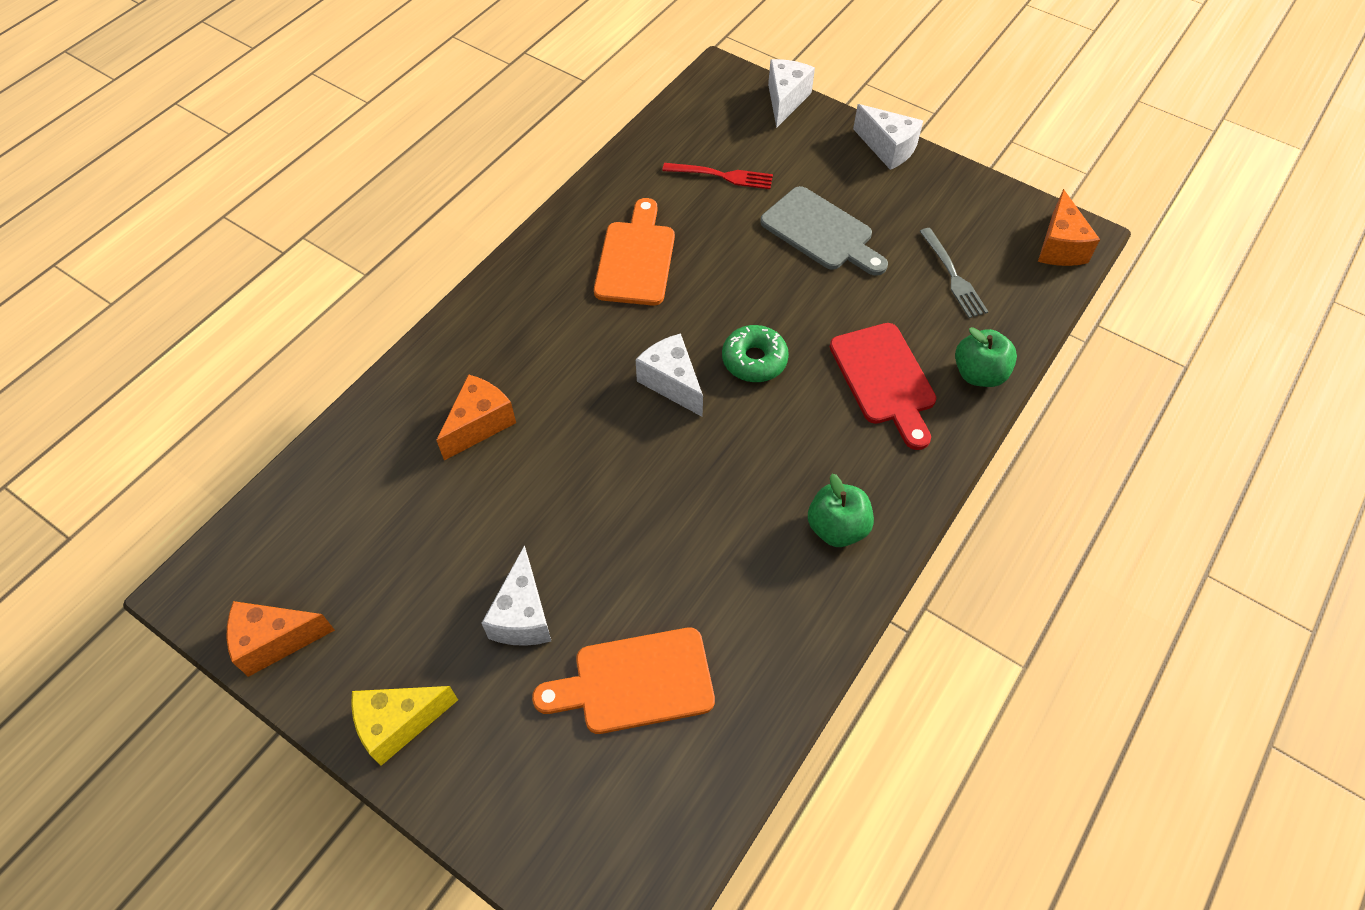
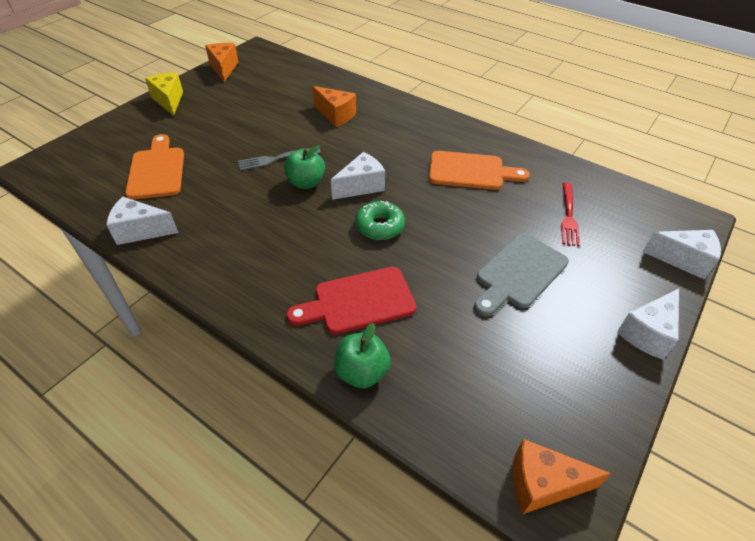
camera: 90 degrees right, 10 degrees down
white cheese [482,545,551,646] -> white cheese moved to [106,196,178,245]
green apple [808,474,874,547] -> green apple moved to [284,145,325,189]
grey fork [919,228,988,318] -> grey fork moved to [238,148,321,171]

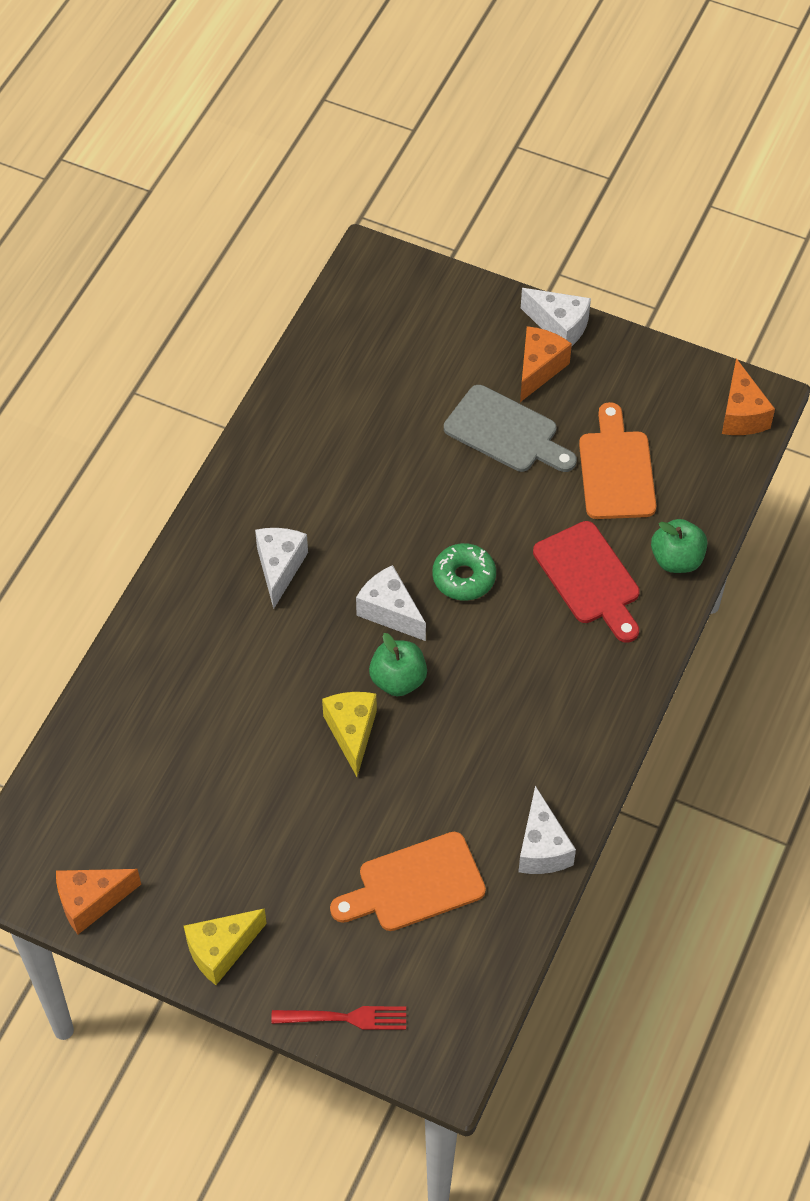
camera: 100 degrees left, 10 degrees up
grey fork [238,148,321,171] -> yellow cheese [322,692,377,777]
orange cheese [312,86,356,127] -> orange cheese moved to [520,326,572,402]
orange cutting board [429,151,530,190] -> orange cutting board moved to [579,402,656,519]
red fork [561,183,580,246] -> red fork moved to [271,1006,406,1030]
white cheese [643,230,721,280] -> white cheese moved to [255,528,308,609]

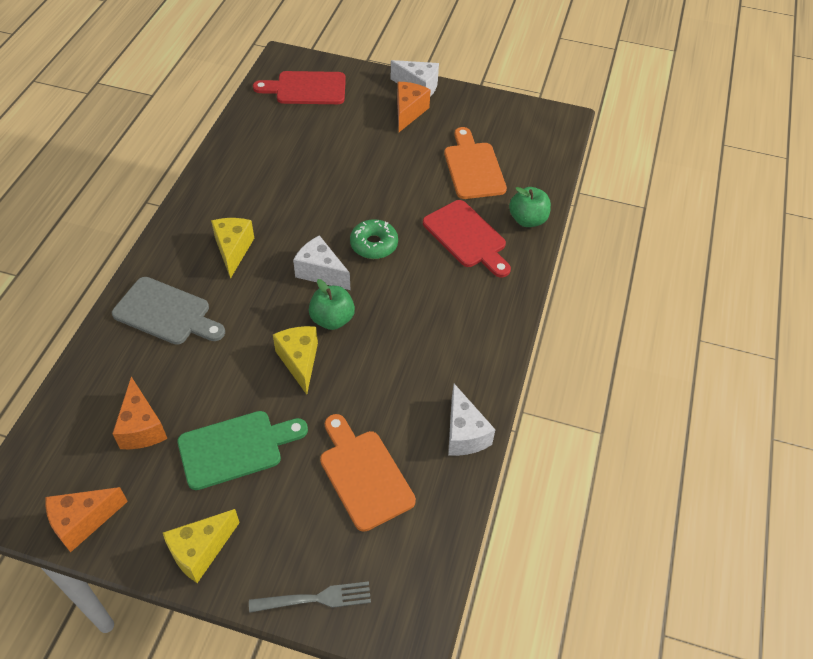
camera: 10 degrees left, 5 degrees down
white cheese [255,528,308,609] -> yellow cheese [211,218,254,279]
red fork [271,1006,406,1030] -> grey fork [249,581,371,613]
orange cutting board [330,832,486,931] -> orange cutting board turned 90 degrees clockwise [320,414,416,532]
grey cutting board [444,385,577,472] -> grey cutting board moved to [112,277,225,345]
orange cheese [722,358,775,435] -> orange cheese moved to [112,377,168,449]
none -> green cutting board [178,411,308,490]
none -> red cutting board [253,71,346,104]

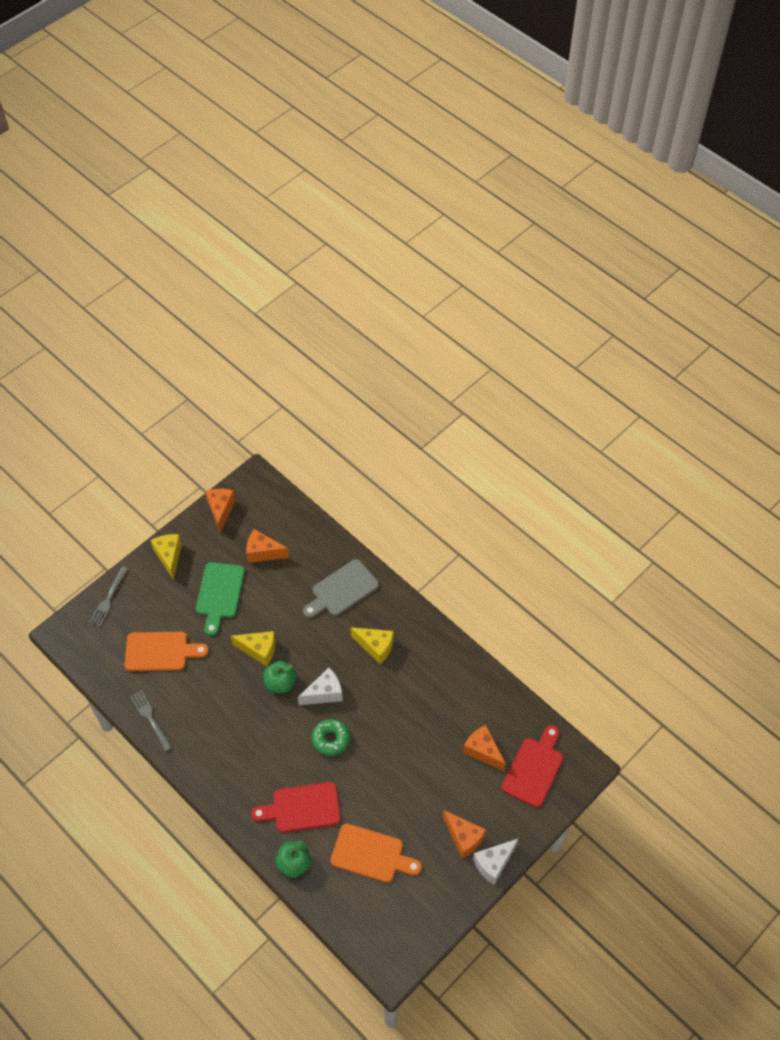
camera: 120 degrees right, 5 degrees up
white cheese [448,384,495,456] -> grey fork [130,690,172,752]
none -> orange cheese [463,725,506,771]

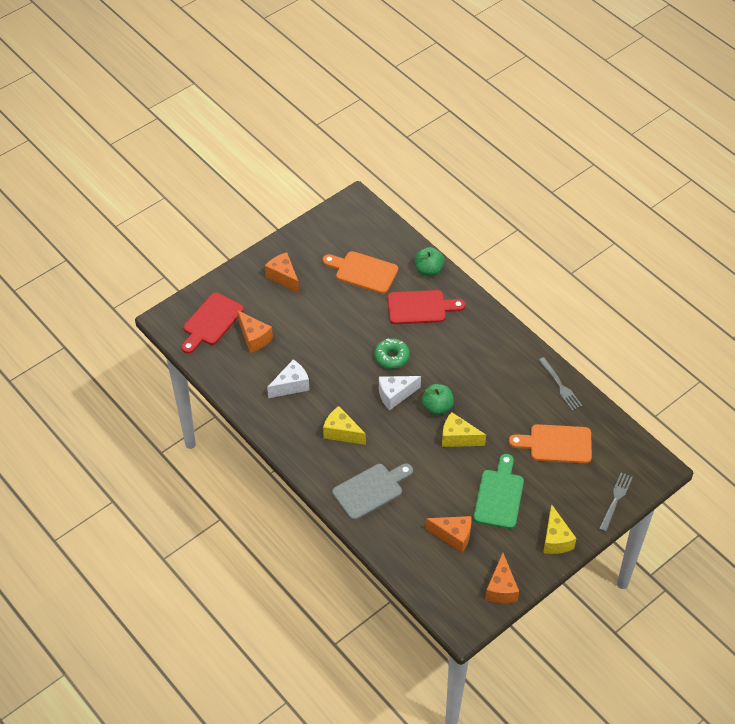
camera: 175 degrees left, 5 degrees down
white cheese [473,838,519,885] -> white cheese moved to [267,359,310,398]

